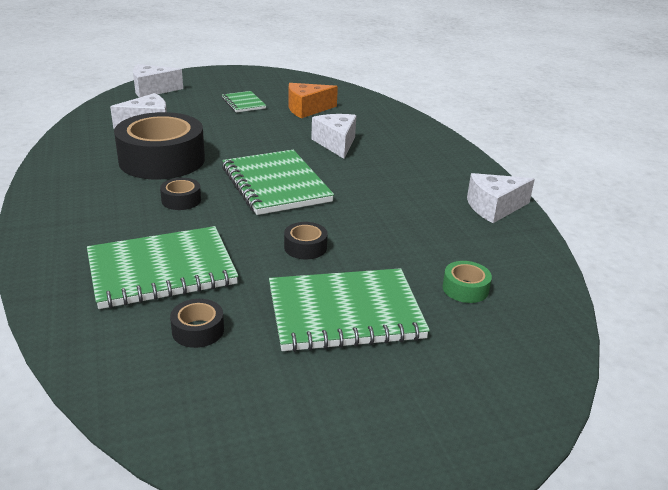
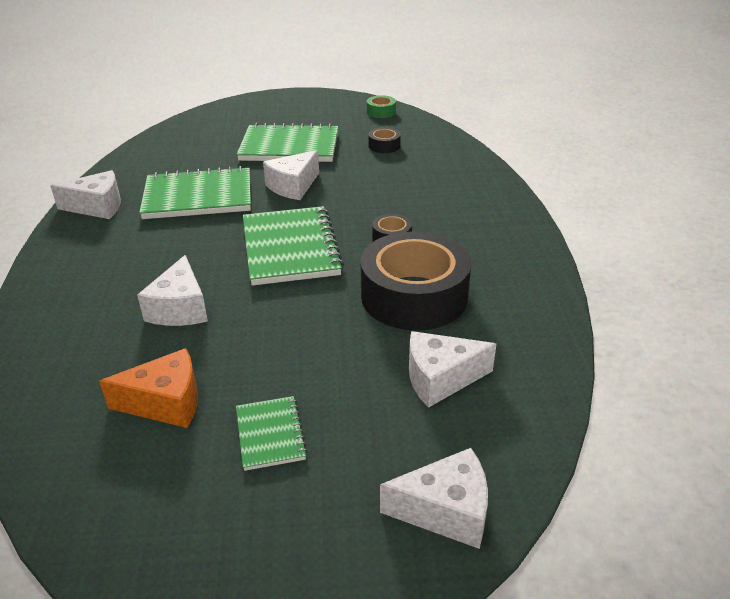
camera: 165 degrees left, 5 degrees up
green notebook [87,226,238,309] -> green notebook moved to [139,166,251,219]
black tape [284,222,328,259] -> white cheese [263,150,319,200]
green tape [442,261,492,303] -> green tape moved to [367,95,396,118]

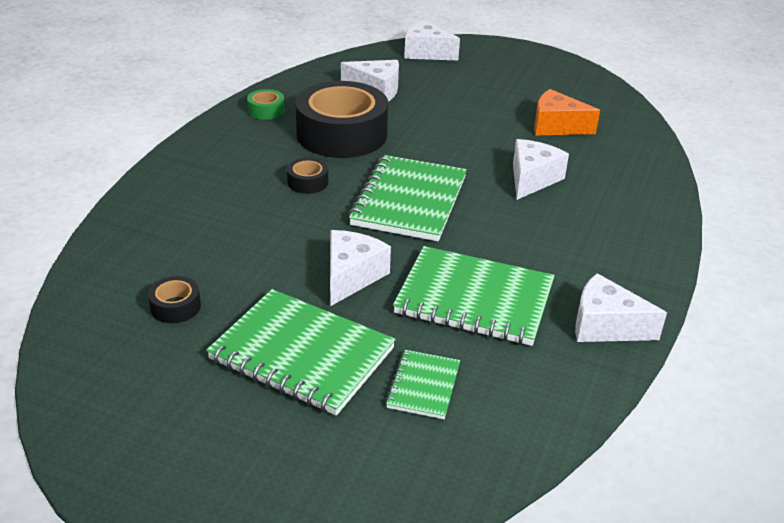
camera: 155 degrees left, 0 degrees up
green notebook [236,396,308,471] -> green notebook moved to [386,350,460,419]
white cheese [263,150,319,200] -> white cheese turned 45 degrees counterclockwise [330,230,391,306]
green tape [367,95,396,118] -> green tape moved to [247,89,285,120]

